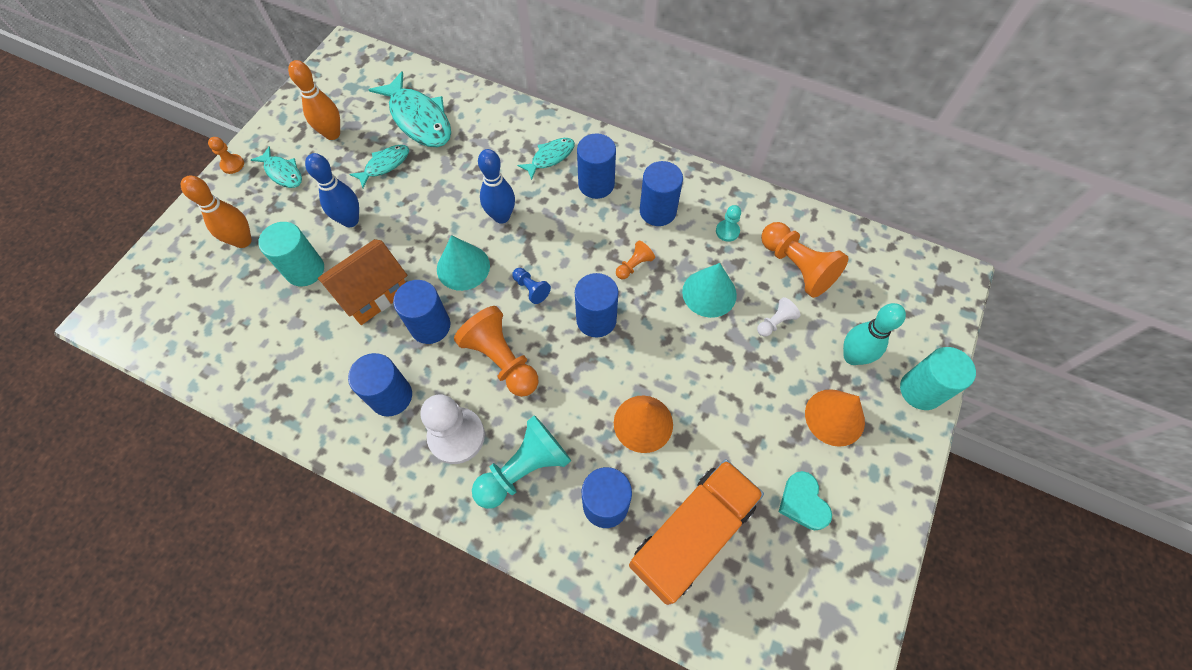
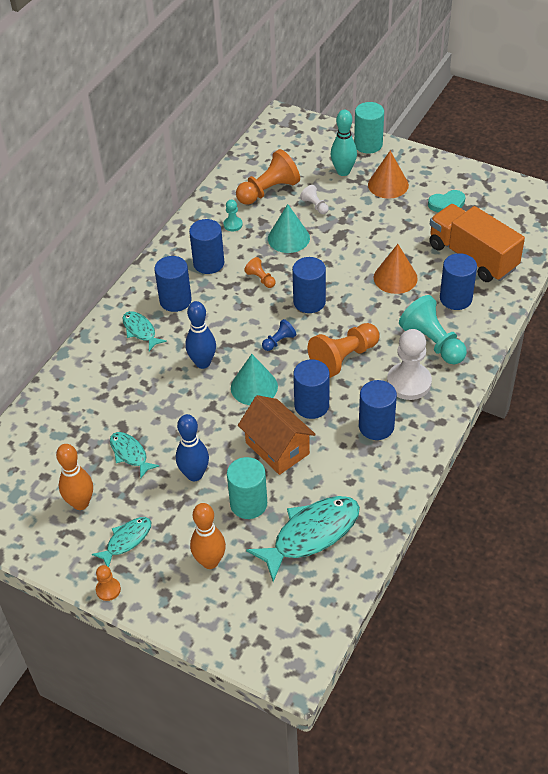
camera: 85 degrees left, 15 degrees down
turquoise fish [369,71,451,147] -> turquoise fish moved to [246,496,360,582]

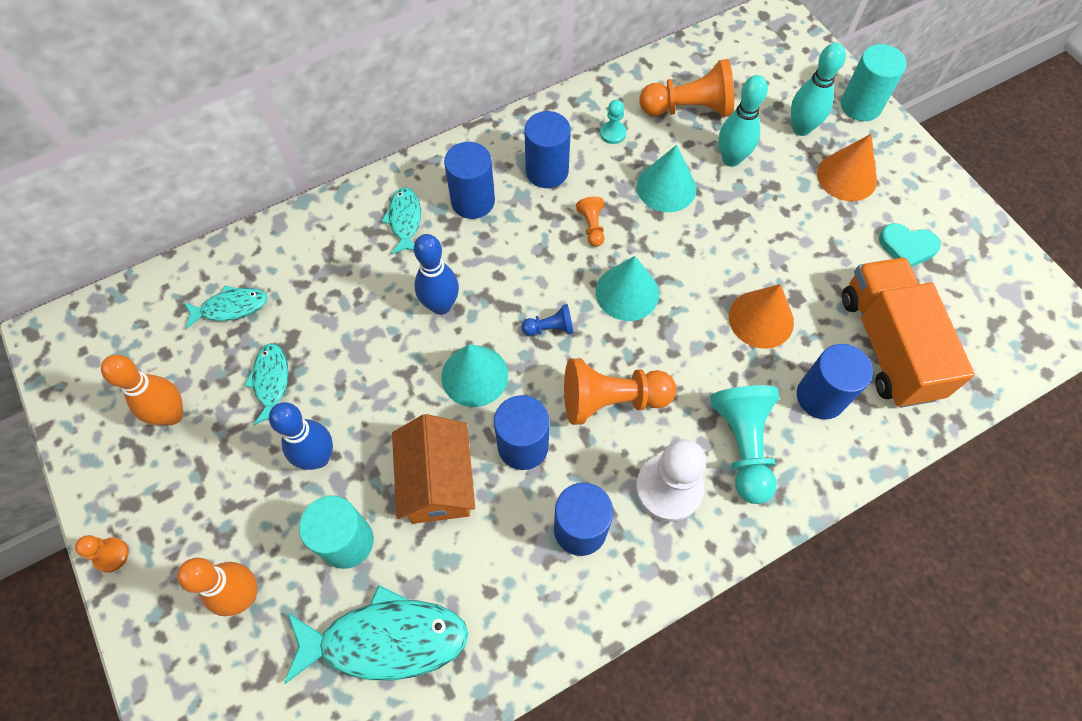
camera: 30 degrees right, 15 degrees up
turquoise fish [92,517,151,567] -> turquoise fish moved to [184,285,268,329]
blue cylinder [292,257,326,313] -> turquoise cone [596,256,659,321]
white pawn [300,185,329,214] -> turquoise bowling pin [719,75,768,167]

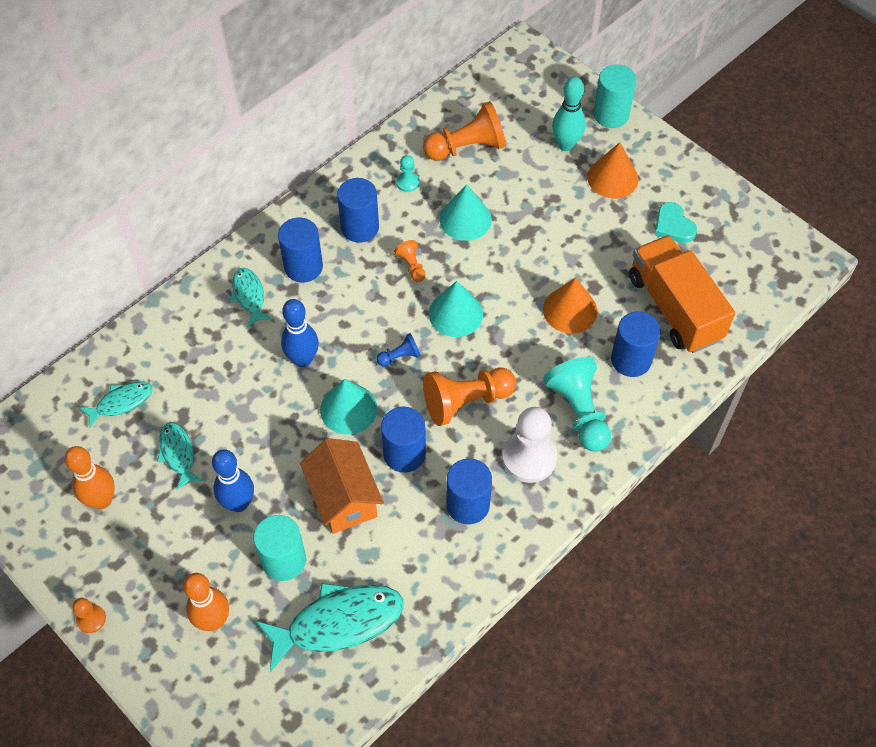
camera: 15 degrees left, 5 degrees down
turquoise bowling pin [719,75,768,167] -> none
turquoise heart [879,223,941,267] -> turquoise heart turned 60 degrees clockwise [655,202,697,243]

